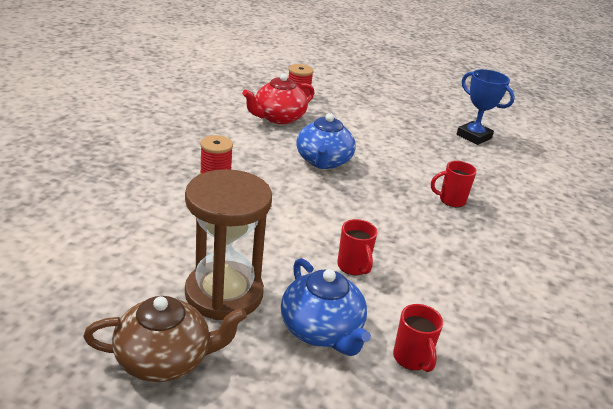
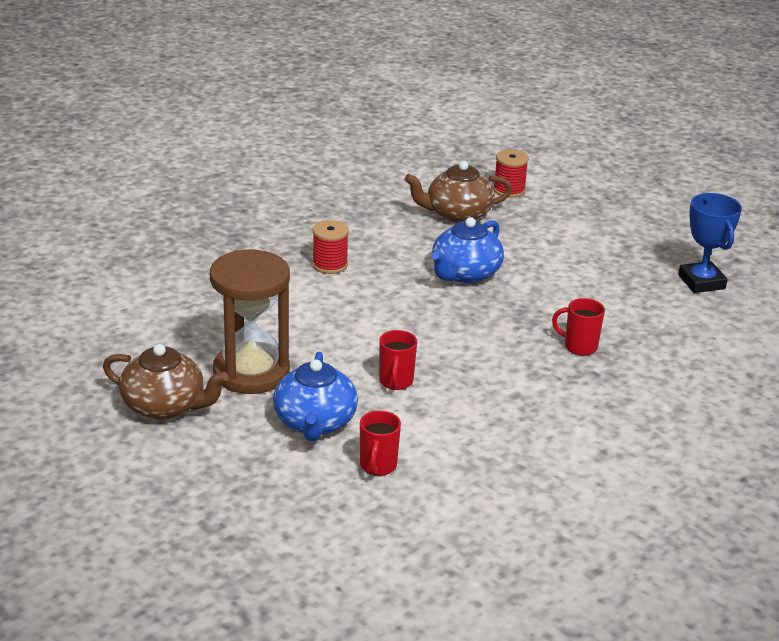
camera: 30 degrees right, 0 degrees up
red teapot [242,73,314,124] -> brown teapot [404,161,512,223]

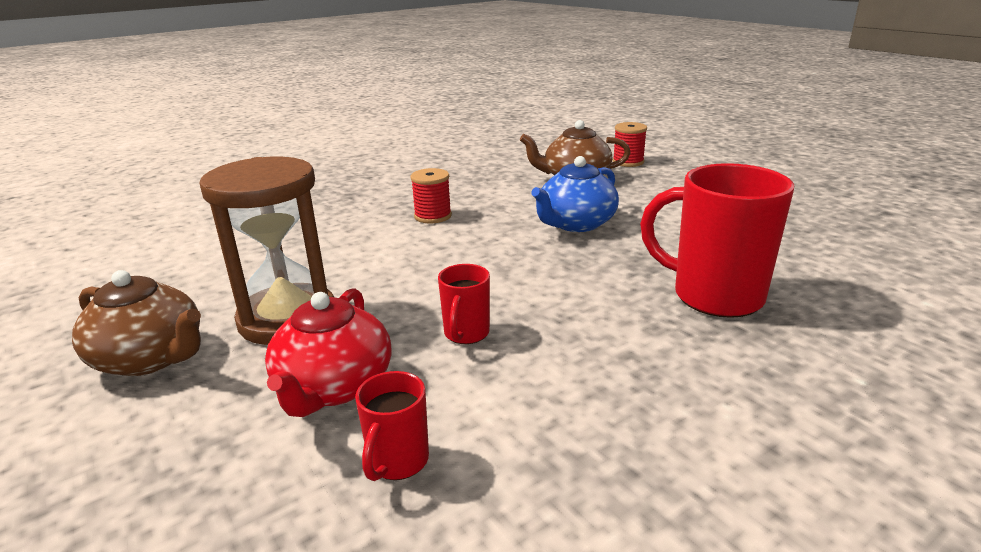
camera: 10 degrees right, 5 degrees down
blue teapot [273,352,358,441] -> red teapot [265,288,392,417]
red mug [552,298,605,356] -> red mug [640,163,794,318], size x2.03
blue trophy [678,193,742,293] -> none

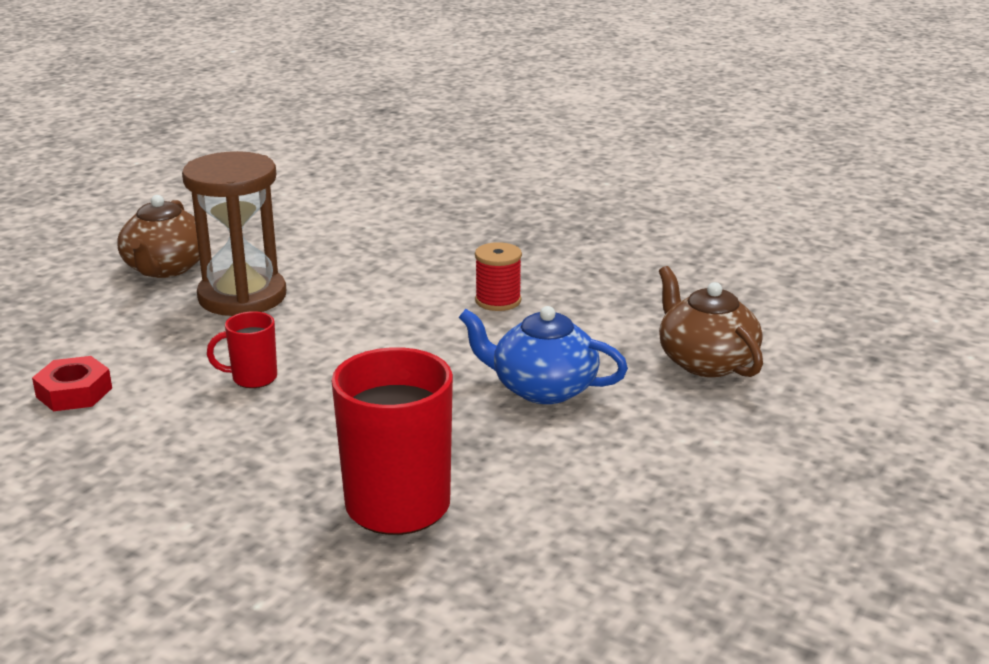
camera: 65 degrees right, 0 degrees up
red teapot [265,288,392,417] -> none
red mug [355,371,429,481] -> red nut [32,356,112,411]
red spool [613,122,647,167] -> none

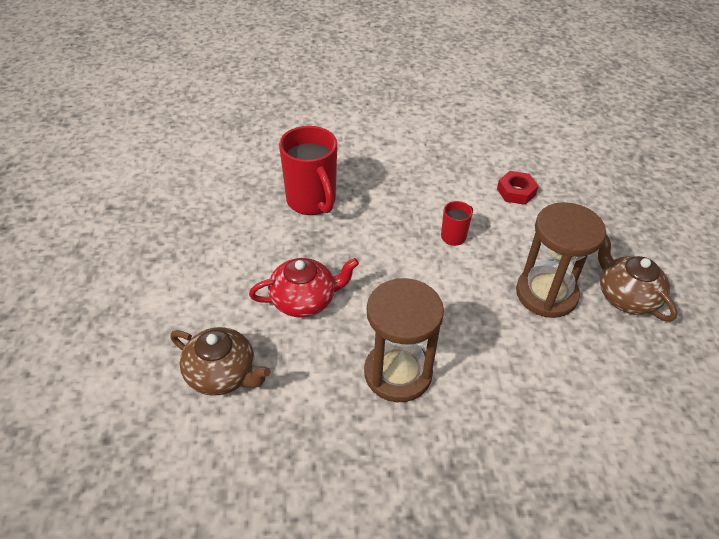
camera: 145 degrees right, 20 degrees up
blue teapot [458,306,628,404] -> red teapot [249,258,359,317]
red spool [475,242,522,311] -> brown hourglass [364,278,444,402]

